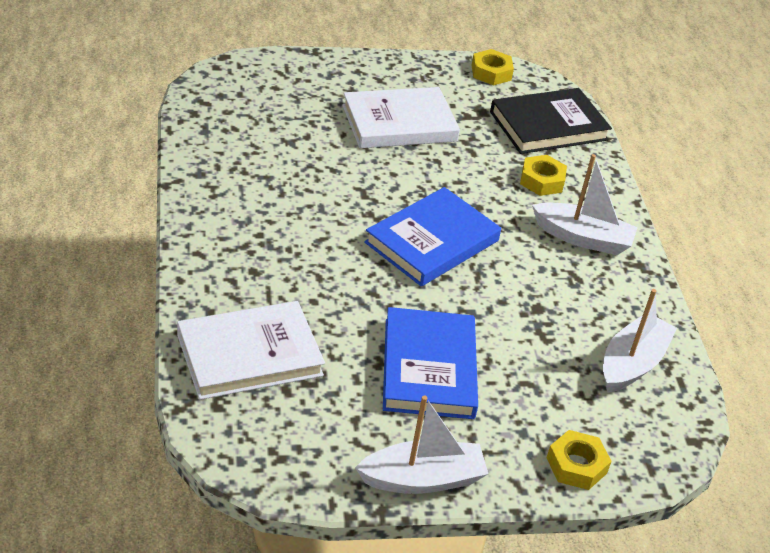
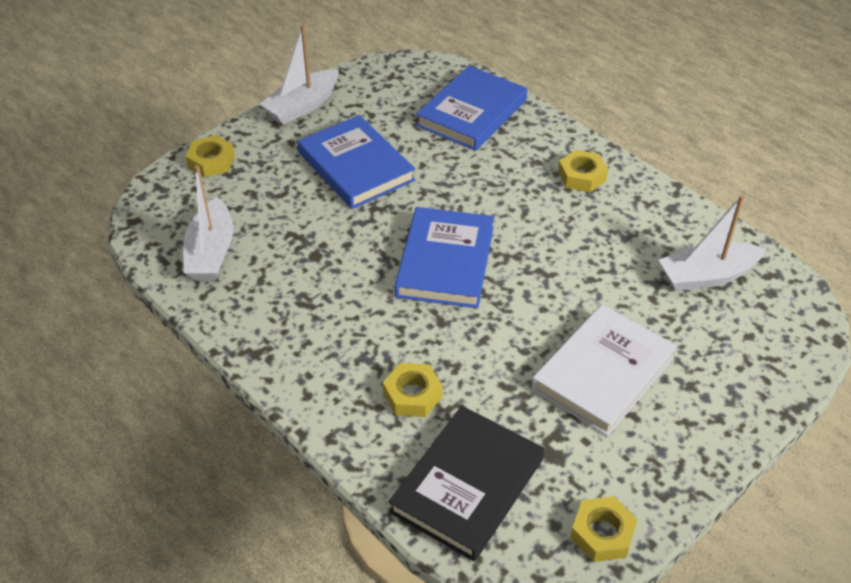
camera: 150 degrees right, 5 degrees up
white book [177,301,325,400] -> blue book [416,66,527,151]
white boat [532,154,638,255] -> white boat moved to [658,195,766,291]
none -> yellow nut [558,150,608,192]

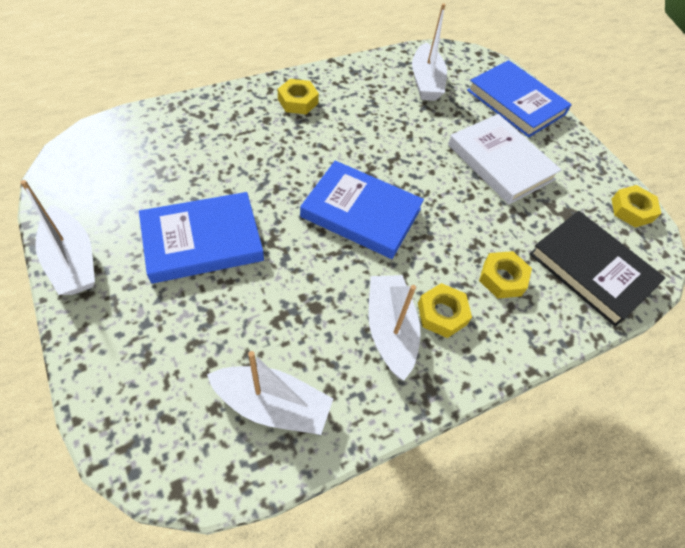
camera: 80 degrees left, 10 degrees up
yellow nut [185,135,235,177] -> yellow nut moved to [418,283,472,338]
blue book [416,66,527,151] -> blue book moved to [467,60,572,137]
none -> white boat [368,275,421,381]

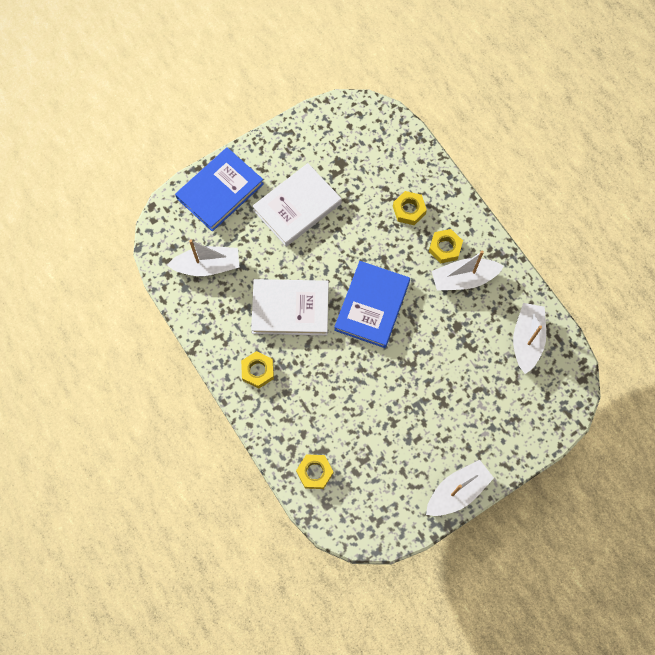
camera: 90 degrees left, 15 degrees up
blue book [139,192,264,284] -> none
black book [529,211,665,327] -> none
yellow nut [612,185,661,228] -> yellow nut moved to [296,454,333,489]
none -> white book [251,279,329,336]

